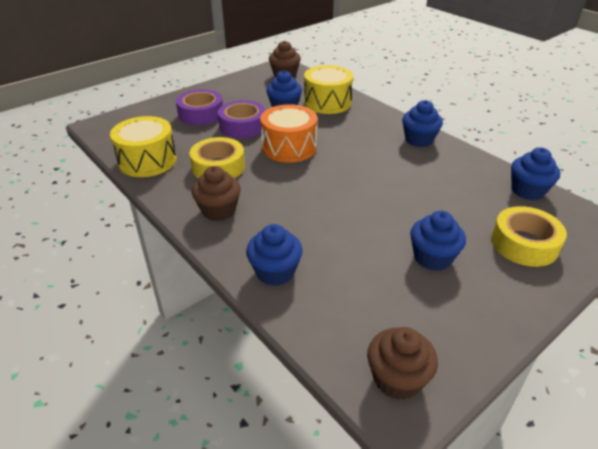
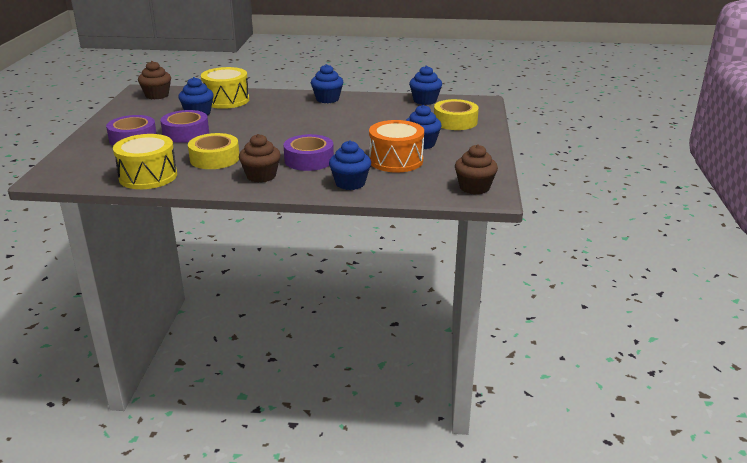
camera: 45 degrees left, 10 degrees down
orange drum [260,104,317,163] -> orange drum moved to [369,120,424,173]
none -> purple tape [283,134,334,171]

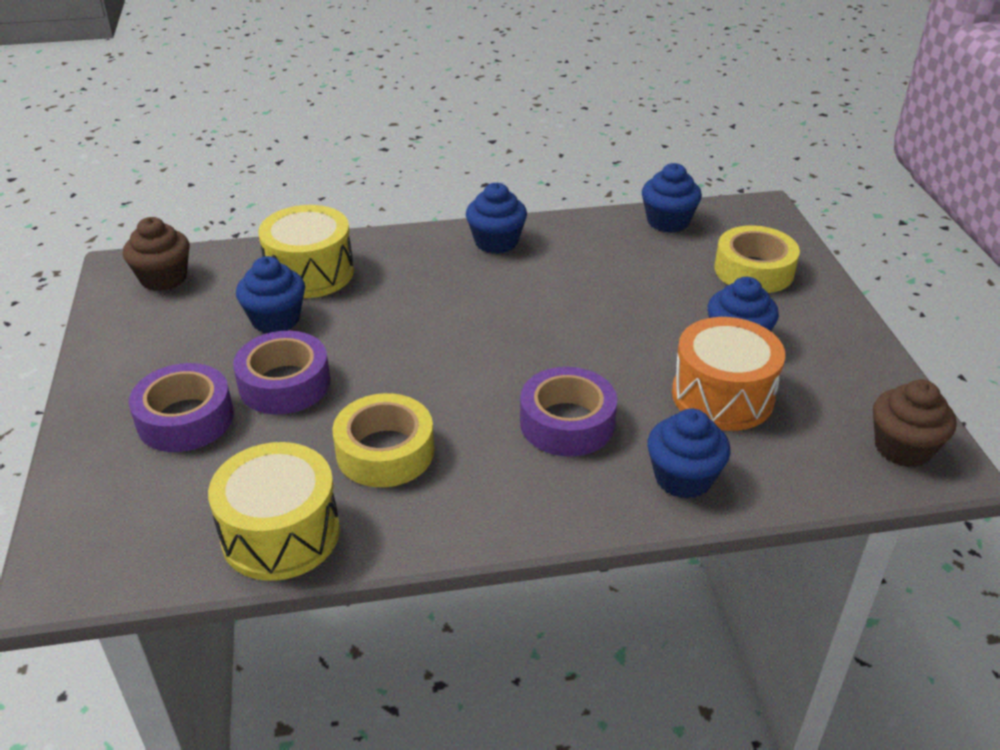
camera: 15 degrees left, 10 degrees up
brown cupcake [239,134,281,183] -> none

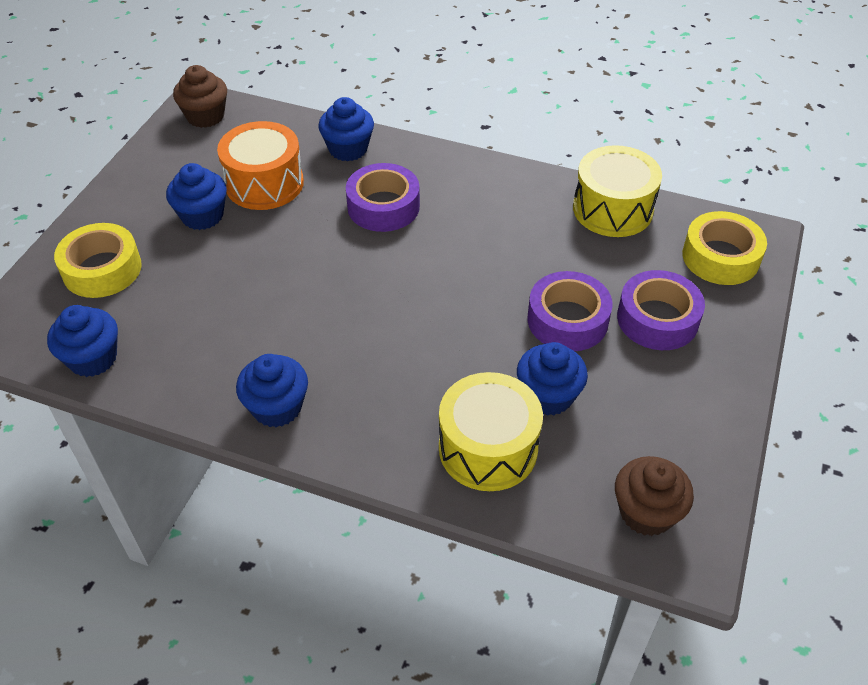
camera: 150 degrees left, 10 degrees up
yellow tape [332,393,434,487] -> yellow tape moved to [682,211,767,285]

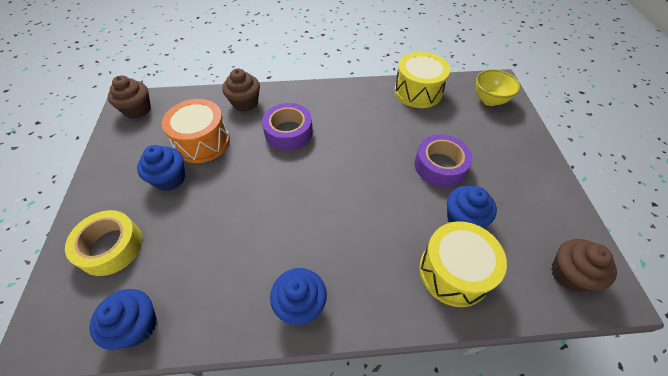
camera: 25 degrees left, 5 degrees up
blue cupcake [318,97,374,161] -> brown cupcake [222,69,260,112]
purple tape [617,270,705,350] -> none
yellow tape [682,211,767,285] -> yellow bowl [476,69,521,106]

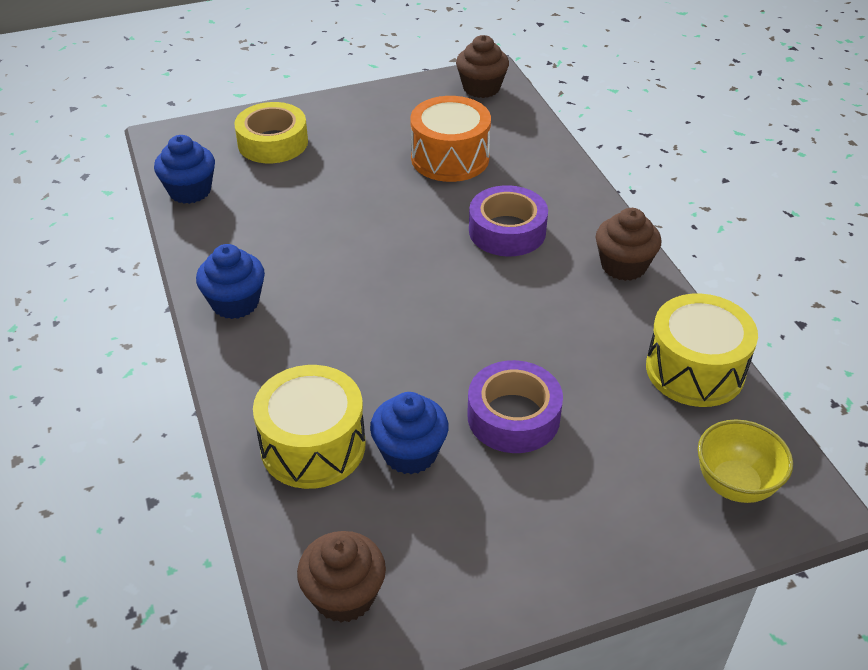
camera: 75 degrees right, 10 degrees down
blue cupcake [137,145,185,191] -> none
brown cupcake [222,69,260,112] -> brown cupcake moved to [595,208,661,281]

